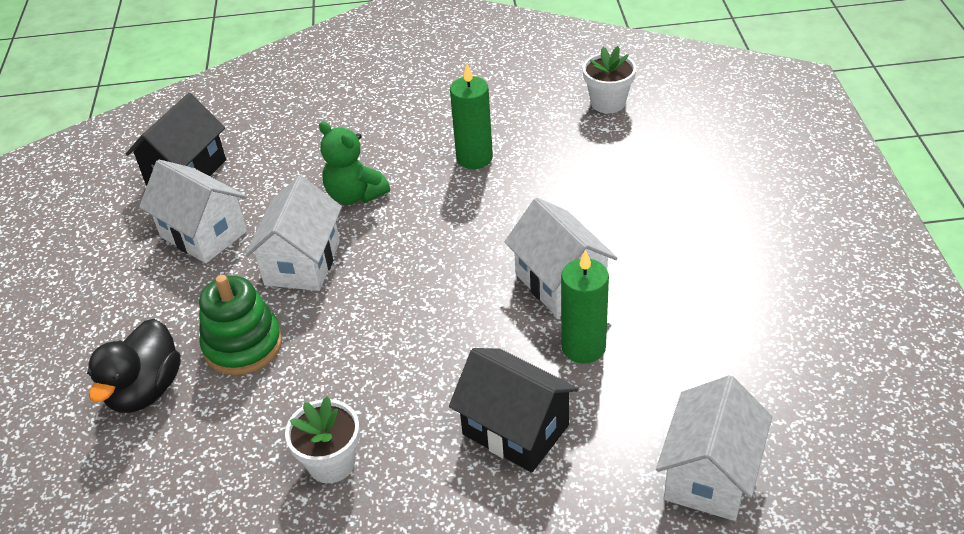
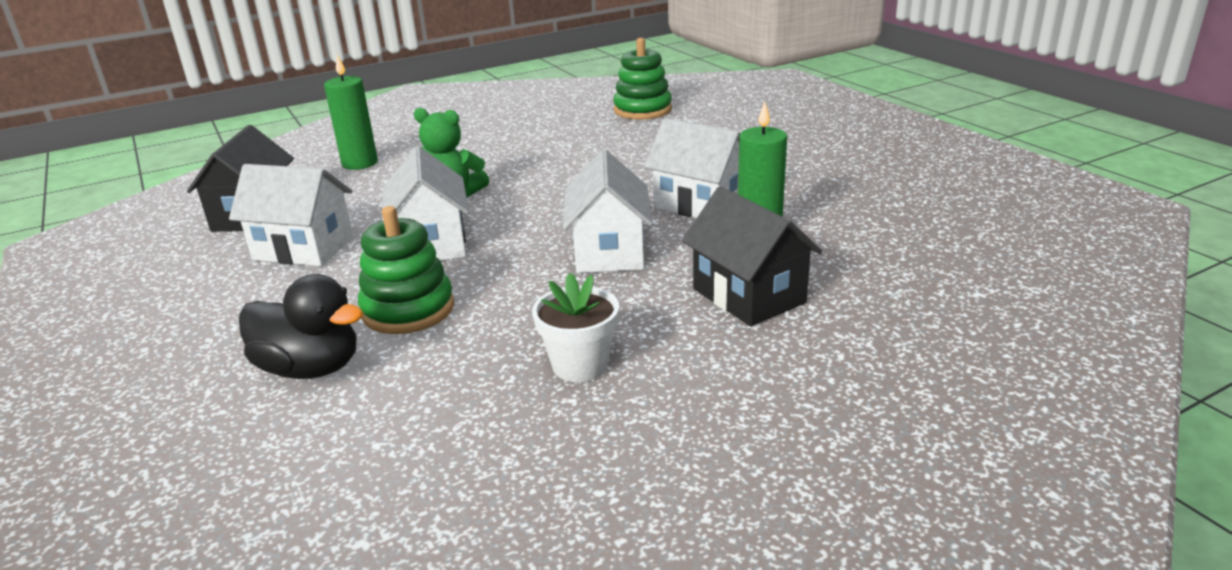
camera: 25 degrees left, 15 degrees down
black duck [87,319,181,413] -> black duck turned 60 degrees counterclockwise [239,274,363,379]
black house [449,348,579,473] -> black house turned 45 degrees clockwise [682,186,822,326]
green candle [450,64,493,169] -> green candle moved to [324,55,378,170]
white flower pot [582,46,636,113] -> green stacking toy [613,38,672,120]
white house [656,375,772,521] -> white house moved to [563,150,653,273]

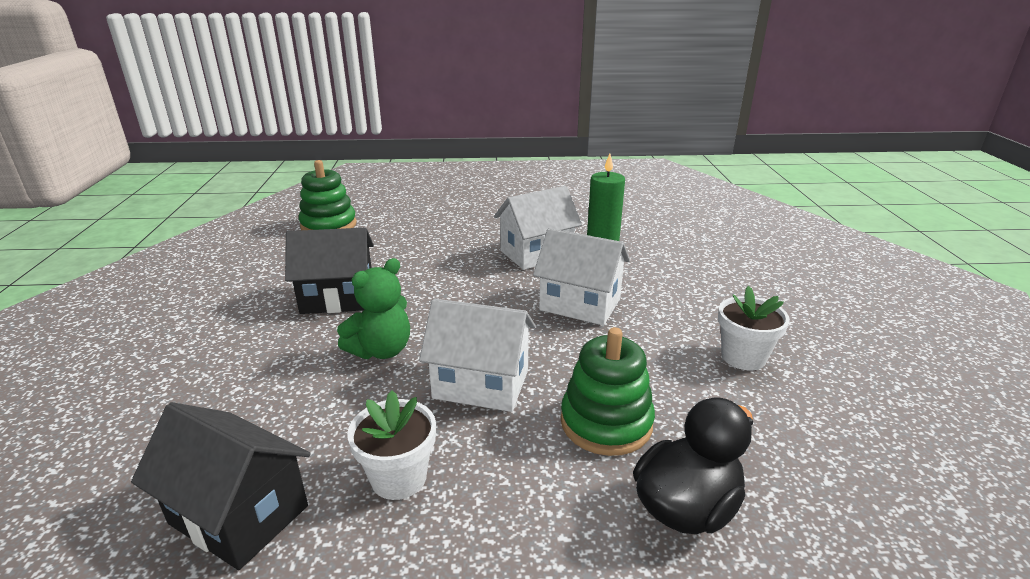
camera: 65 degrees left, 0 degrees up
white house [229,164,353,266] -> white flower pot [347,390,436,500]
green candle [324,55,378,170] -> none
black house [682,186,822,326] -> black house moved to [285,228,374,314]

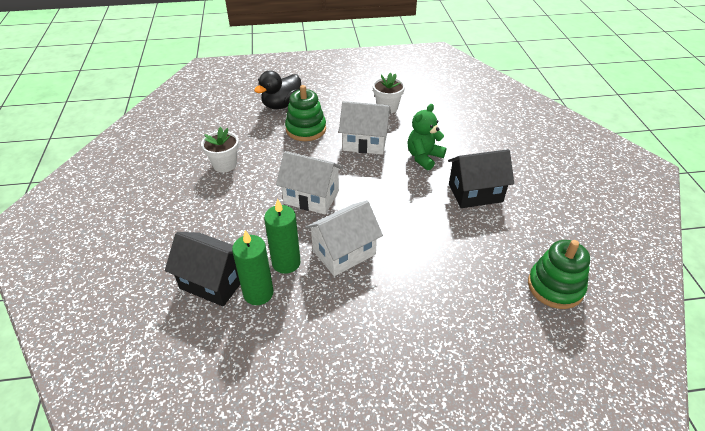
camera: 175 degrees right, 15 degrees up
black house [131,402,311,570] -> black house moved to [165,232,240,307]
none -> green candle [232,230,273,305]

